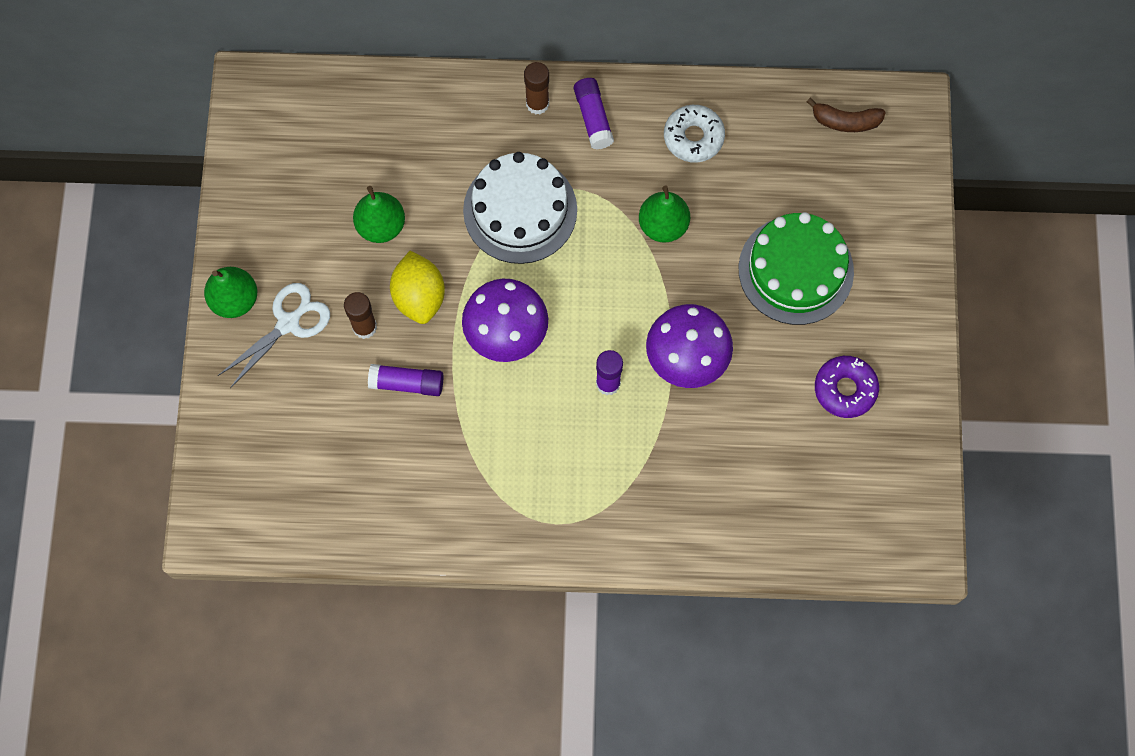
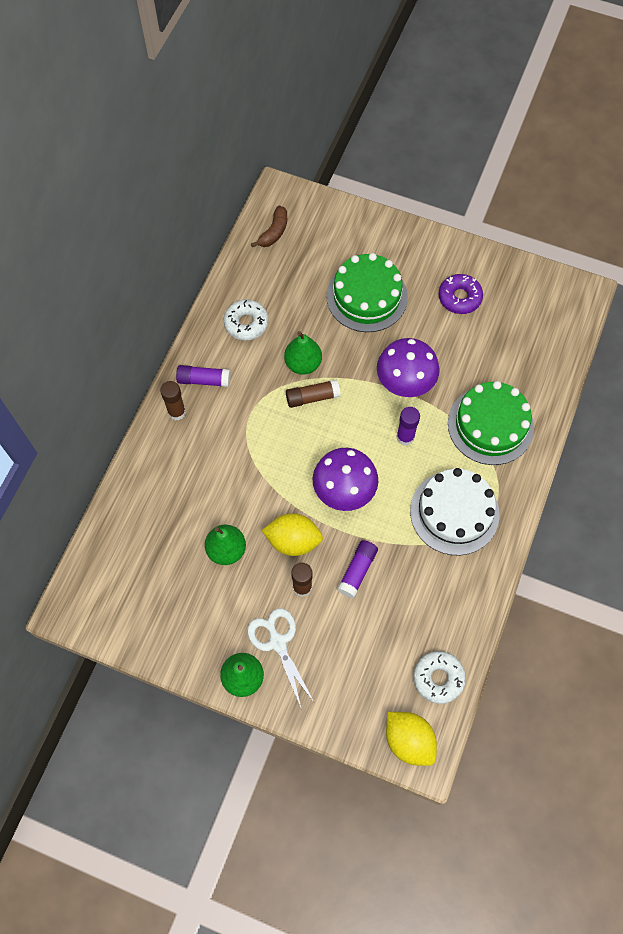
camera: 70 degrees left, 5 degrees down
white cake [463,152,577,264] -> white cake moved to [410,468,500,555]
none -> brown glue stick [286,379,340,408]
none -> yellow lemon [386,712,437,766]
none -> white donut [413,651,466,704]
none -> green cake [448,381,534,465]

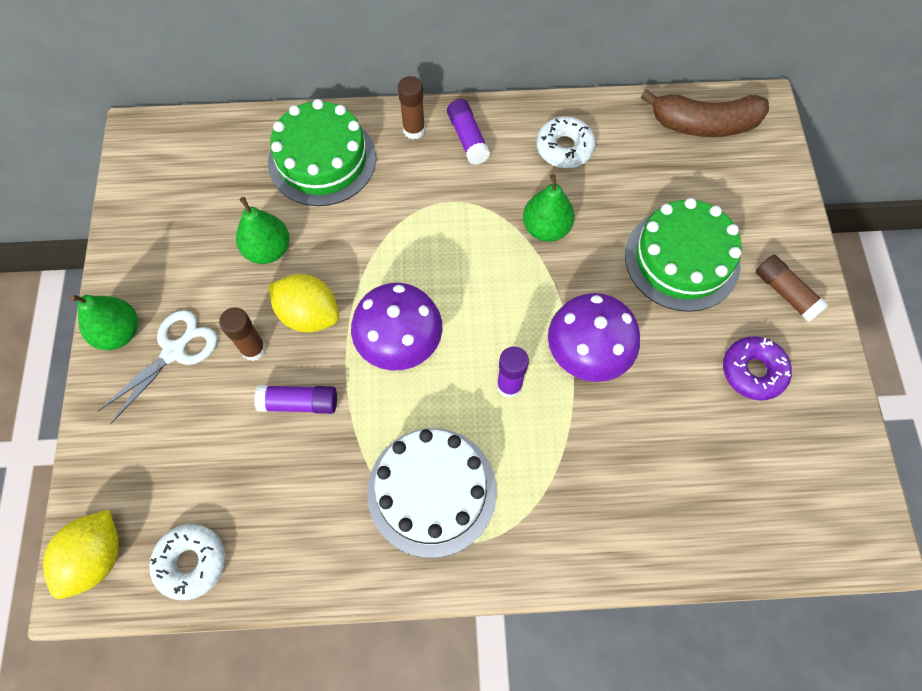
camera: 65 degrees right, 0 degrees up
brown banana [251,205,287,247] -> brown banana [641,89,769,137], size x1.68
yellow lemon [262,513,323,556] -> yellow lemon turned 45 degrees counterclockwise [268,274,339,332]
brown glue stick [286,379,340,408] -> brown glue stick moved to [756,255,829,322]
green cake [448,381,534,465] -> green cake moved to [268,99,376,206]

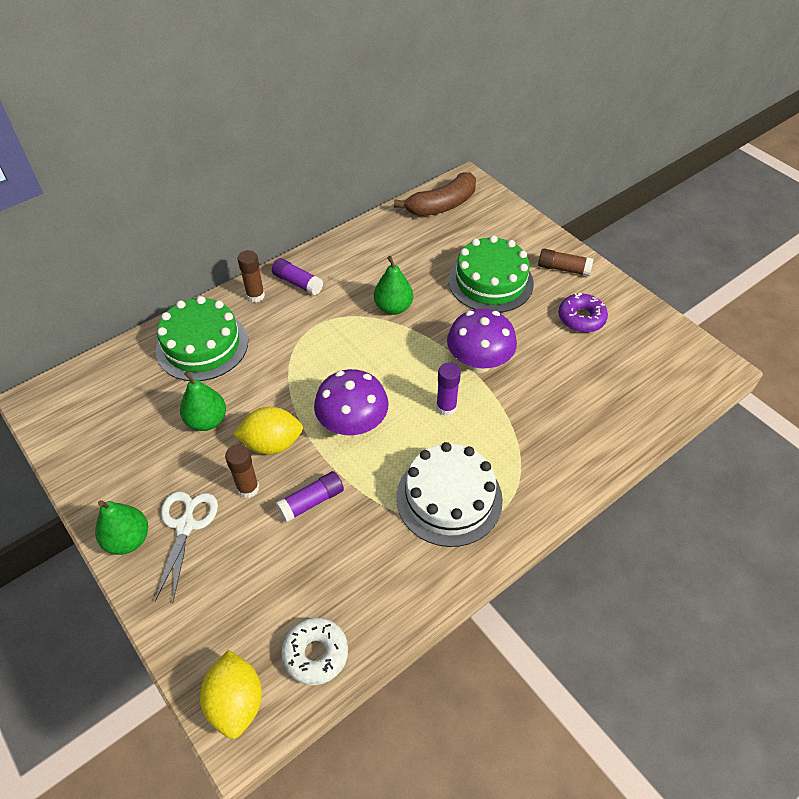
camera: 35 degrees left, 15 degrees down
white donut [536,116,596,168] -> none

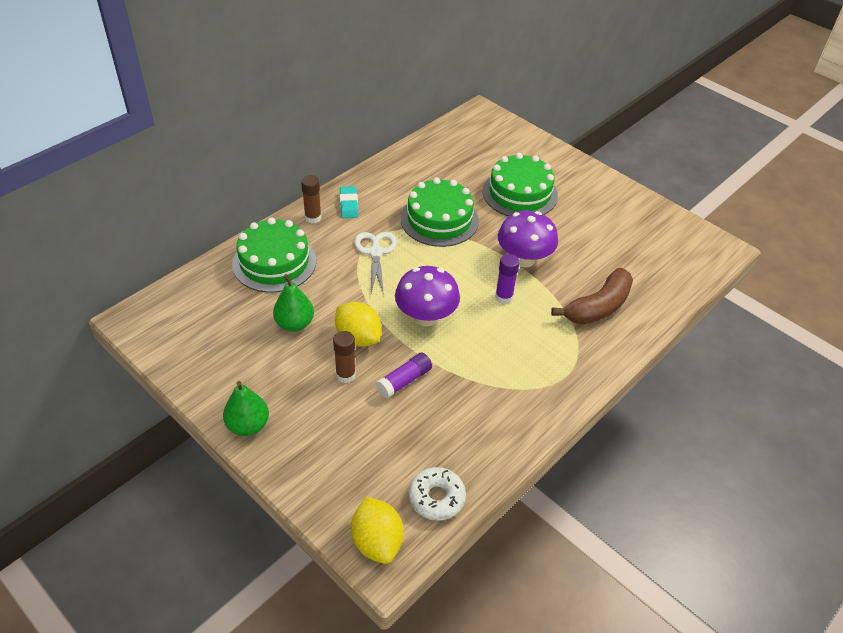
camera: 10 degrees left, 5 degrees down
white scissors [155,491,218,601] -> white scissors moved to [354,232,397,295]
yellow lemon [233,407,303,455] -> yellow lemon turned 60 degrees clockwise [335,302,381,347]
purple glue stick [272,258,323,296] -> turquoise eraser [340,186,358,218]
green pear [374,256,413,315] -> green cake [401,177,479,247]
brown banana [394,172,476,216] -> brown banana moved to [551,268,633,324]
white cake [396,442,503,547] -> none
brown glue stick [538,249,594,276] -> none
purple donut [559,292,608,333] -> none

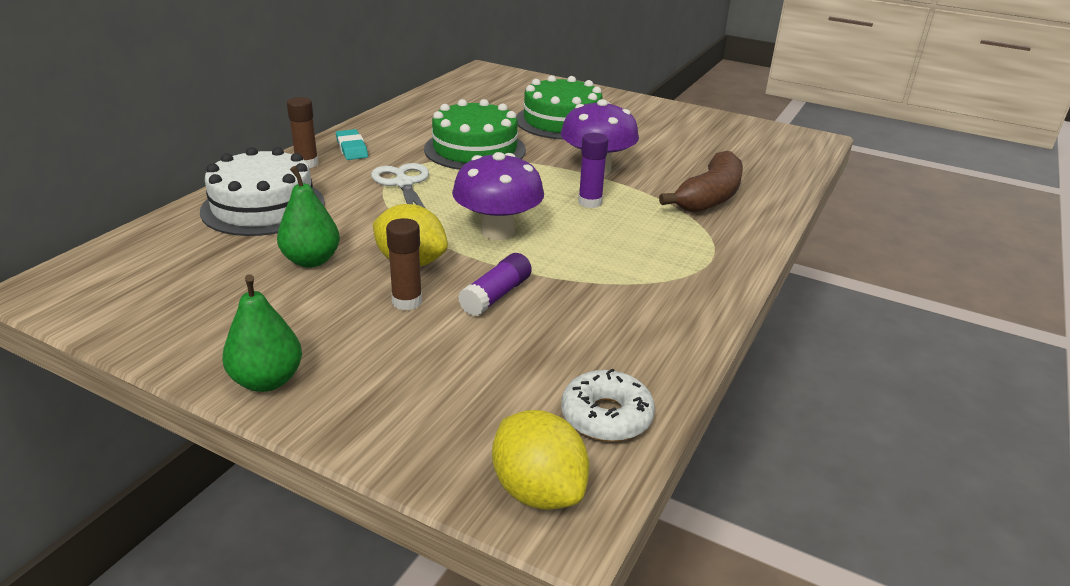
camera: 15 degrees left, 15 degrees down
green cake [232,218,316,293] -> white cake [200,147,325,236]

